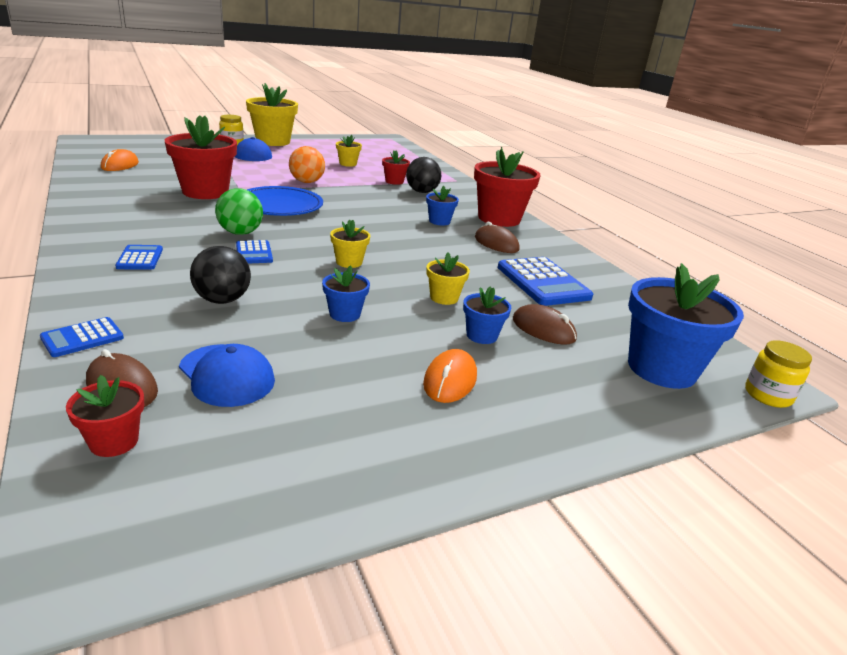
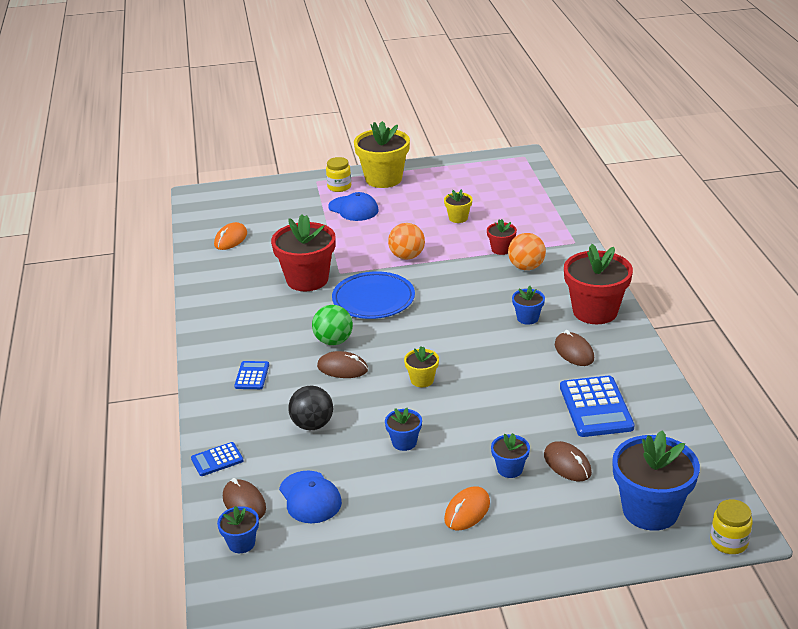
camera: 20 degrees right, 5 degrees up
red flower pot [66,375,144,457] -> blue flower pot [217,506,259,553]
blue calculator [236,240,273,263] -> brown mouse [317,351,368,378]
black ball [406,157,441,193] -> orange ball [508,233,546,270]
yellow flower pot [426,252,470,305] -> none

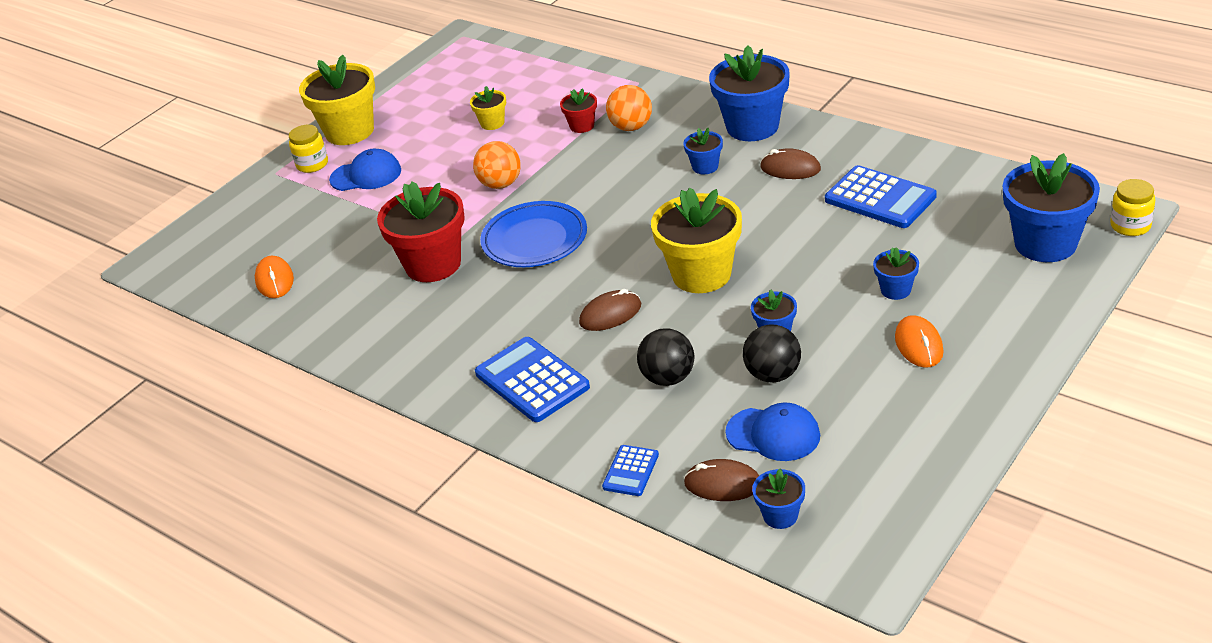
camera: 40 degrees left, 5 degrees up
blue calculator [234,361,269,389] -> blue calculator [475,337,590,422], size x1.87
green ball [312,305,353,345] -> none
yellow flower pot [404,346,439,387] -> yellow flower pot [651,187,742,293], size x2.07
brown mouse [544,441,592,481] -> none
red flower pot [564,244,633,324] -> blue flower pot [709,45,790,141]
none -> black ball [743,324,801,383]

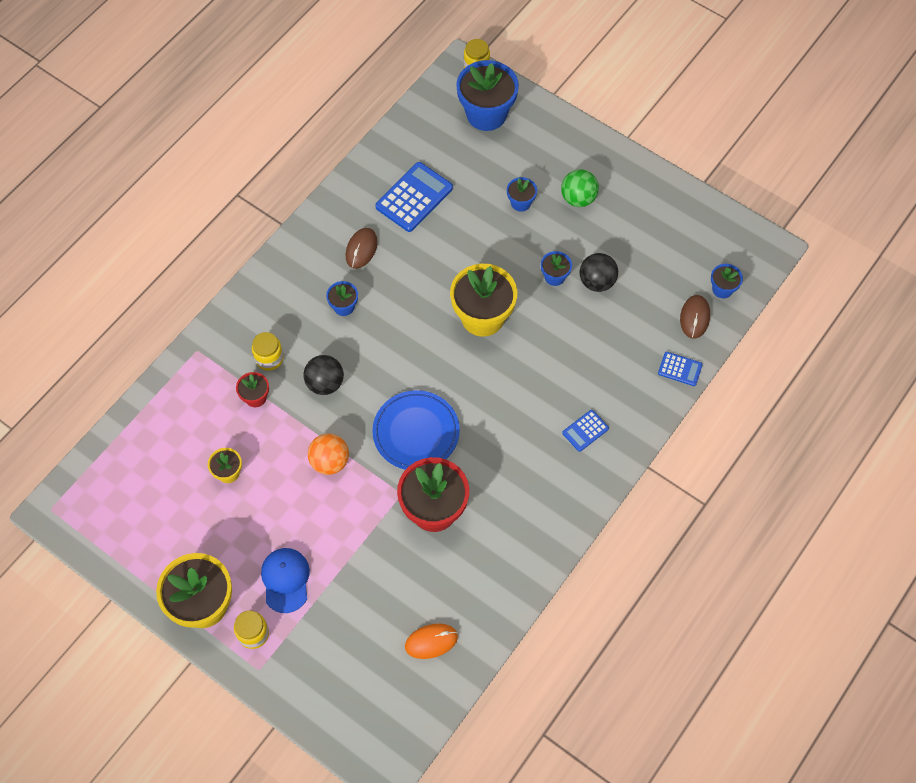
camera: 95 degrees left, 25 degrees up
blue calculator [475,337,590,422] -> blue calculator [562,410,609,452], size x0.53
brown mouse [579,289,641,331] -> none
orange ball [606,85,652,131] -> yellow jar [252,332,284,371]
black ball [637,328,694,386] -> black ball moved to [303,355,344,395]
blue flower pot [709,45,790,141] -> none
blue cap [725,403,820,461] -> none
orange mouse [895,315,943,368] -> green ball [561,170,599,207]

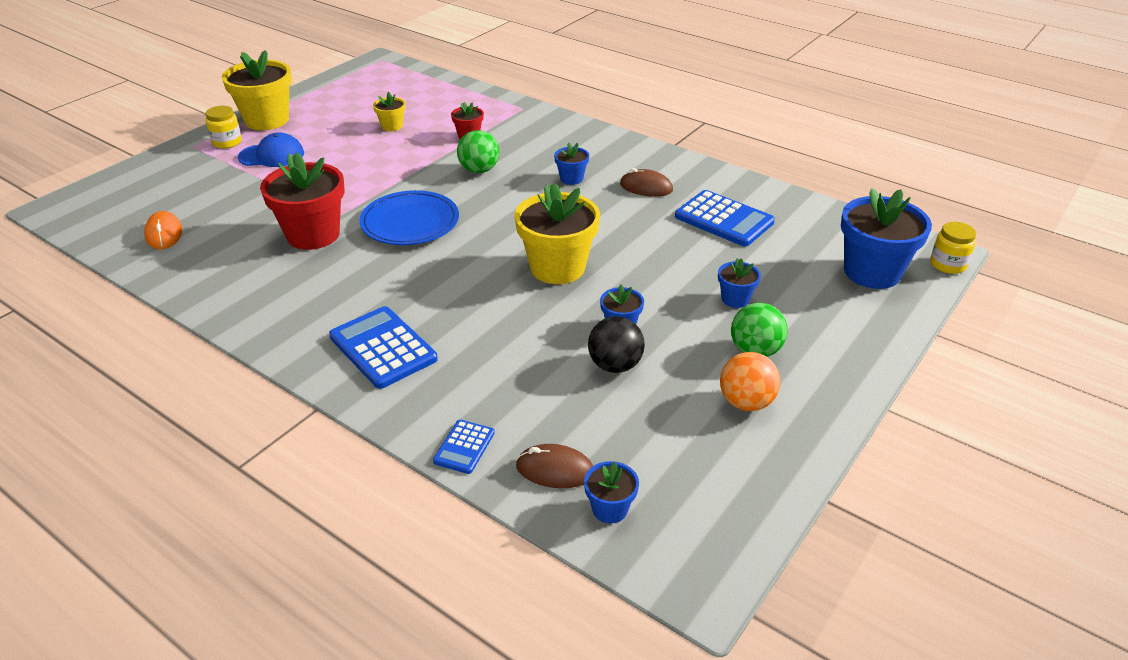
camera: 90 degrees right, 25 degrees down
yellow jar [252,332,284,371] -> none
black ball [303,355,344,395] -> green ball [457,130,499,173]
orange ball [308,433,349,475] -> orange ball moved to [720,352,781,411]
blue calculator [562,410,609,452] -> blue calculator [329,306,438,389], size x1.87

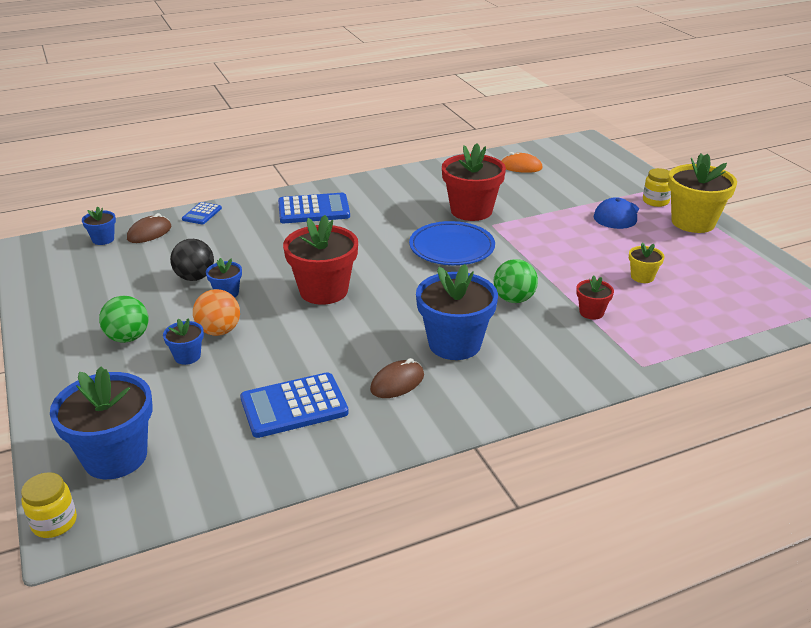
camera: 120 degrees right, 5 degrees down
blue calculator [433,420,495,474] -> blue calculator turned 120 degrees counterclockwise [182,202,222,224]
yellow flower pot [514,183,600,284] -> red flower pot [283,215,358,305]
blue flower pot [554,142,589,185] -> blue flower pot [416,264,498,360], size x2.07
orange ball [720,352,781,411] -> orange ball moved to [193,289,240,336]

